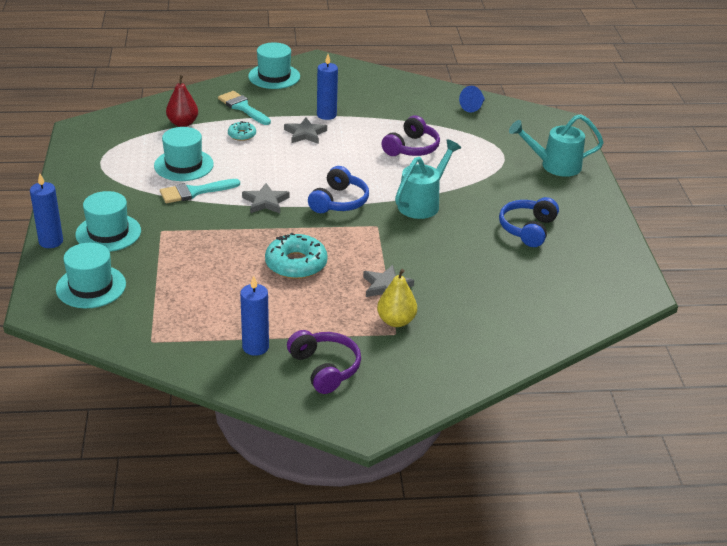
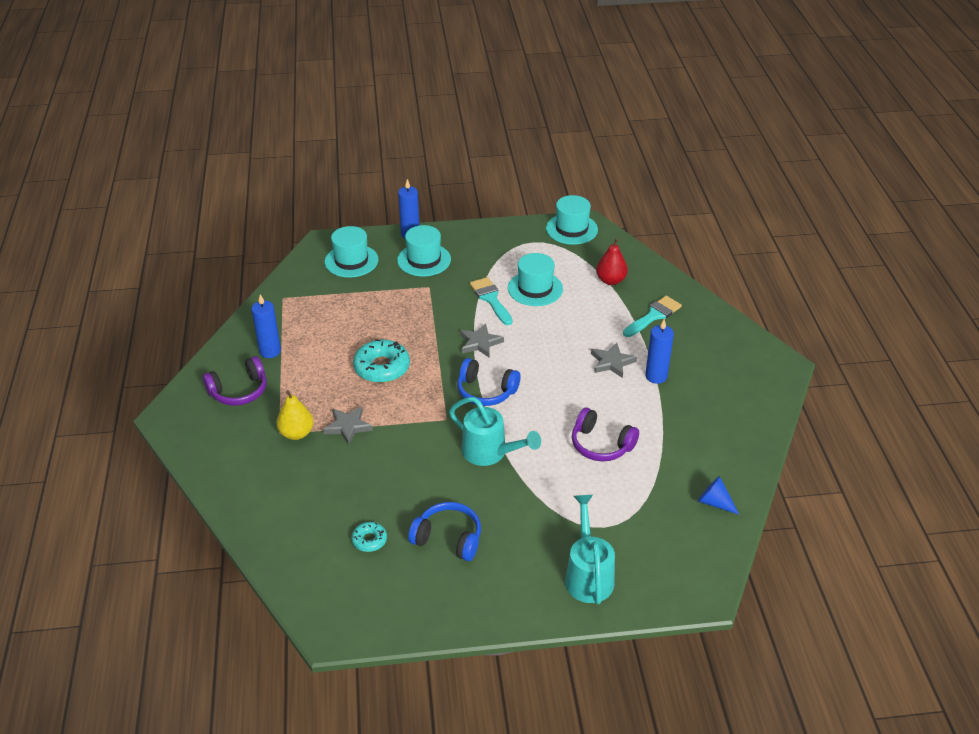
camera: 90 degrees right, 5 degrees up
turquoise donut [228,121,256,141] -> turquoise donut moved to [352,522,387,552]
turquoise hat [248,42,300,89] -> turquoise hat moved to [546,195,598,245]

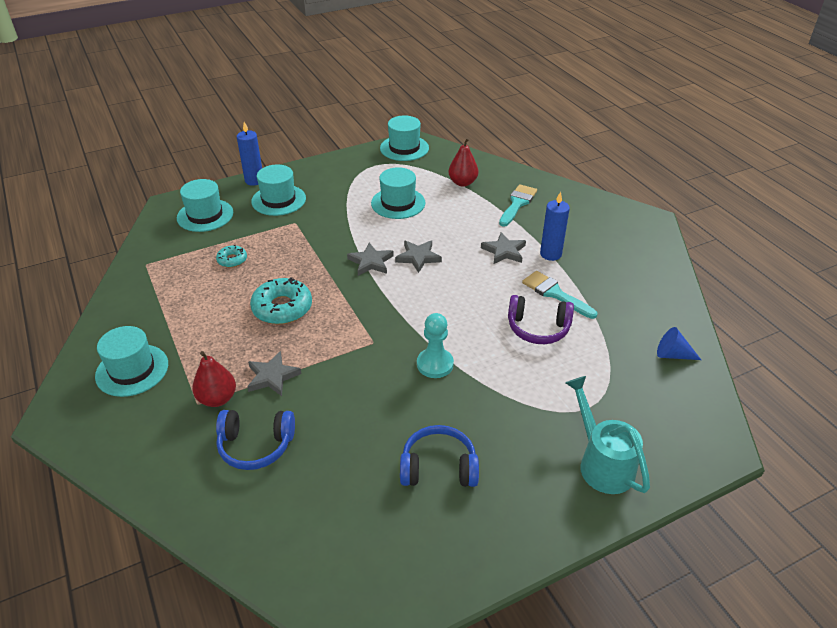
camera: 20 degrees left, 0 degrees up
purple headphones [202,356,267,406] -> turquoise hat [95,326,168,397]
blue candle [251,294,281,358] -> none
yellow pear [277,390,314,440] -> red pear [192,351,236,407]
turquoise donut [352,522,387,552] -> turquoise donut moved to [216,245,247,268]
turquoise watering can [449,397,541,466] -> turquoise pawn [417,313,454,378]
blue headphones [457,358,521,406] -> blue headphones moved to [216,410,295,470]
turquoise brush [470,277,513,325] -> turquoise brush moved to [522,271,597,319]
none -> grey star [395,240,442,273]

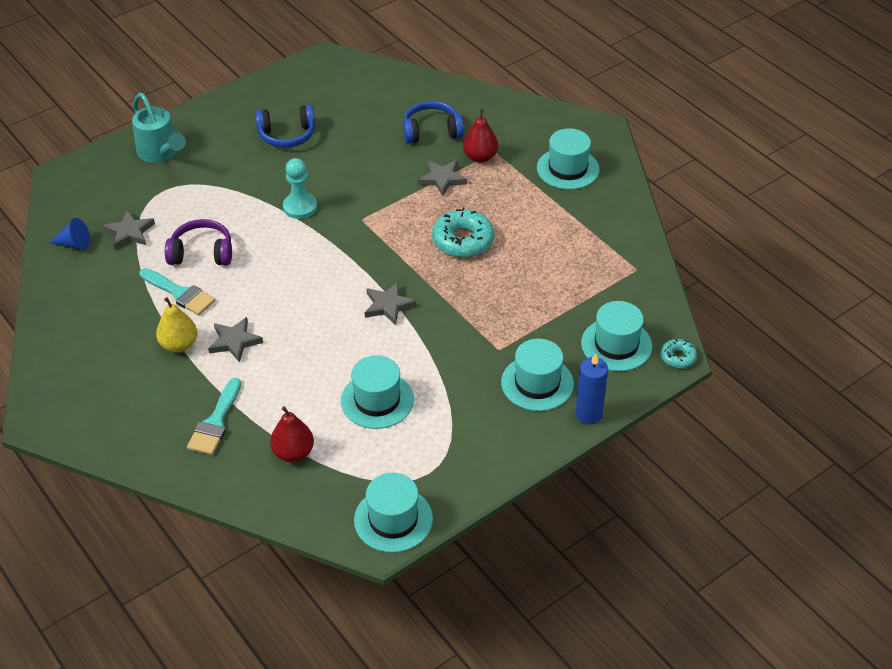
camera: 170 degrees right, 5 degrees up
turquoise donut [216,245,247,268] -> turquoise donut moved to [660,339,697,368]
grey star [395,240,442,273] -> grey star moved to [103,210,155,249]
blue candle [540,192,570,261] -> yellow pear [156,297,197,353]

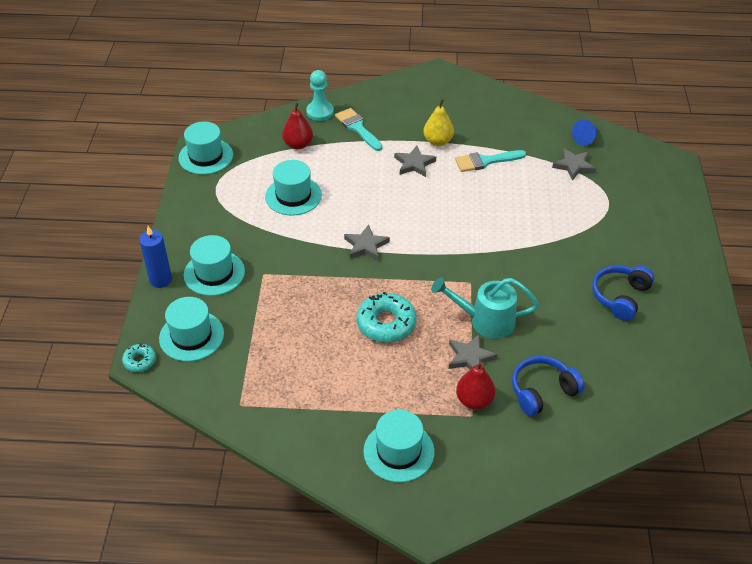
camera: 130 degrees right, 0 degrees up
turquoise watering can [132,93,186,163] -> turquoise watering can moved to [431,277,539,339]
purple headphones [165,219,232,265] -> none
turquoise pawn [283,158,317,219] -> turquoise pawn moved to [306,70,334,121]
blue headphones [403,101,464,143] -> blue headphones turned 150 degrees counterclockwise [512,356,585,416]

